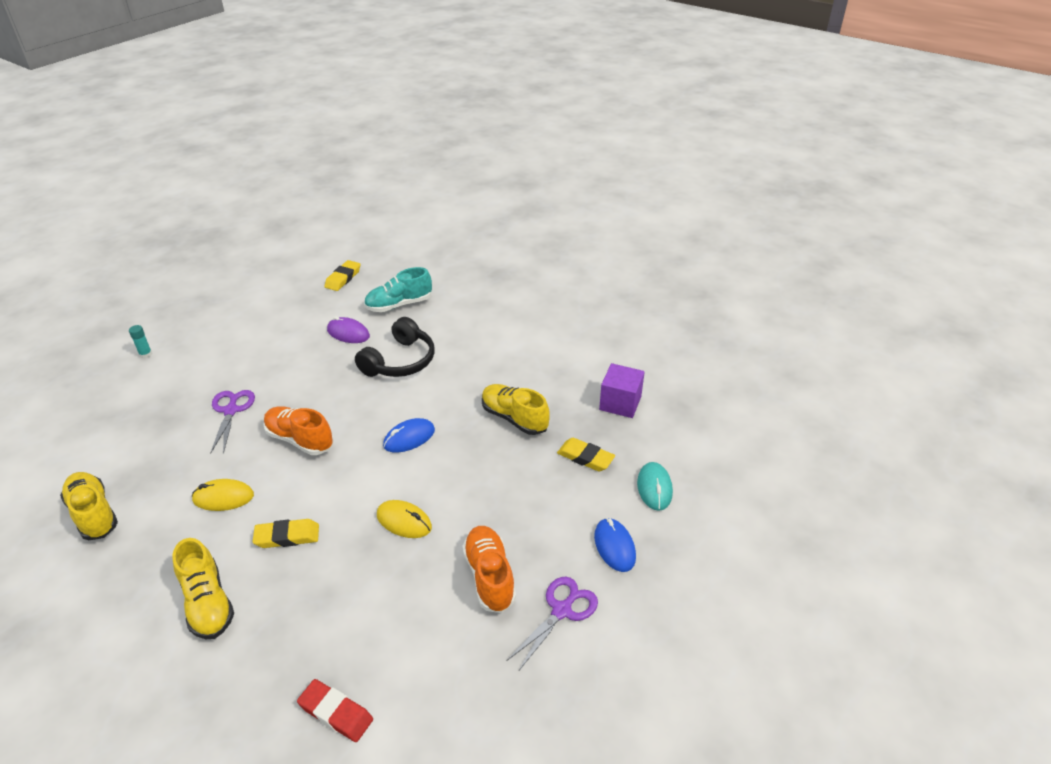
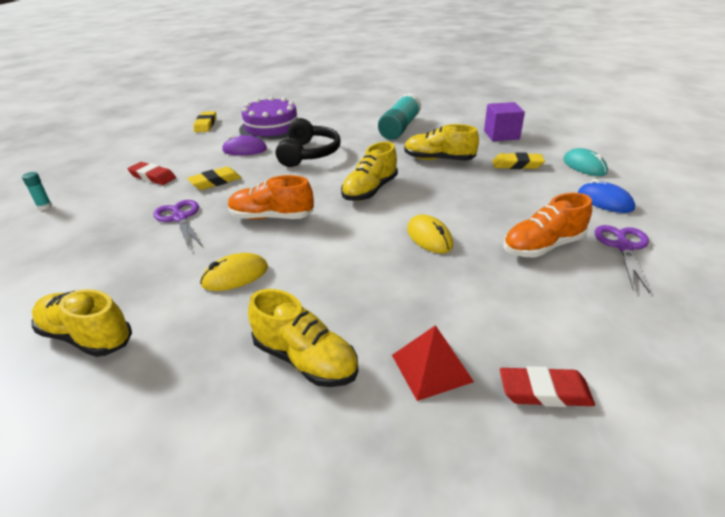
camera: 25 degrees left, 5 degrees down
yellow eraser [253,519,319,548] -> yellow eraser moved to [187,167,242,190]
turquoise shoe [364,267,432,312] -> purple cake [239,96,297,140]
yellow mouse [377,500,432,538] -> yellow mouse turned 60 degrees clockwise [407,214,453,253]
blue mouse [383,418,435,453] -> yellow shoe [341,142,398,201]
orange shoe [462,526,516,613] -> orange shoe turned 75 degrees counterclockwise [503,193,592,258]
none -> red eraser [127,162,176,185]
none -> turquoise glue stick [378,93,422,140]
none -> red pyramid [392,325,474,401]

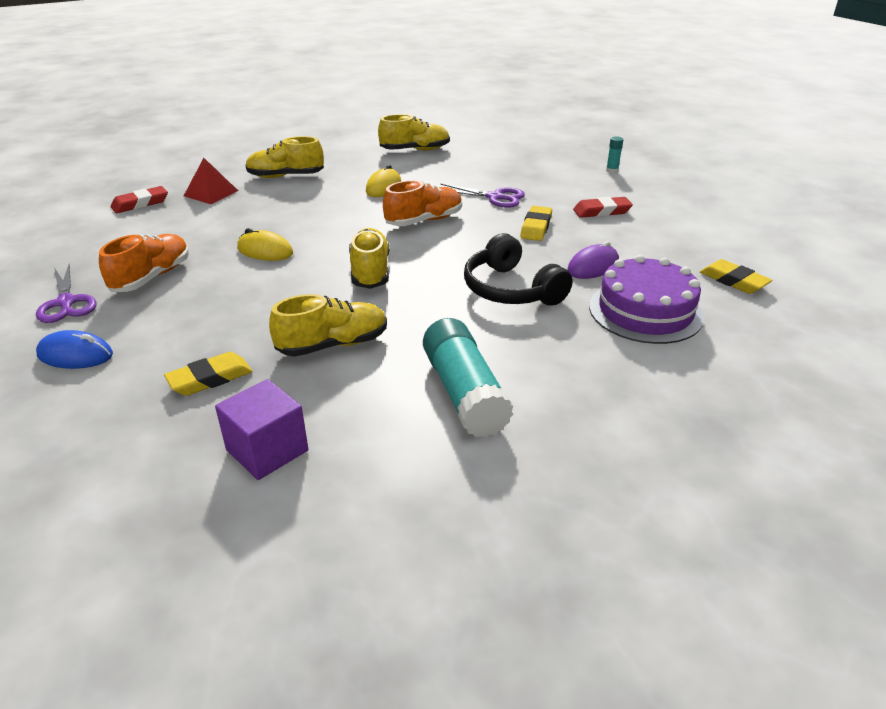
camera: 140 degrees right, 0 degrees up
turquoise mouse [563,148,608,176] -> none

